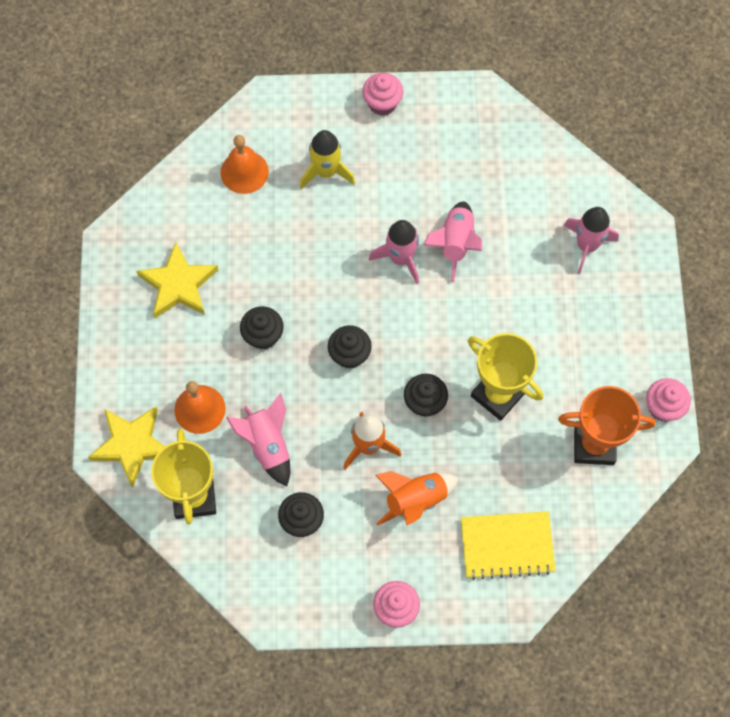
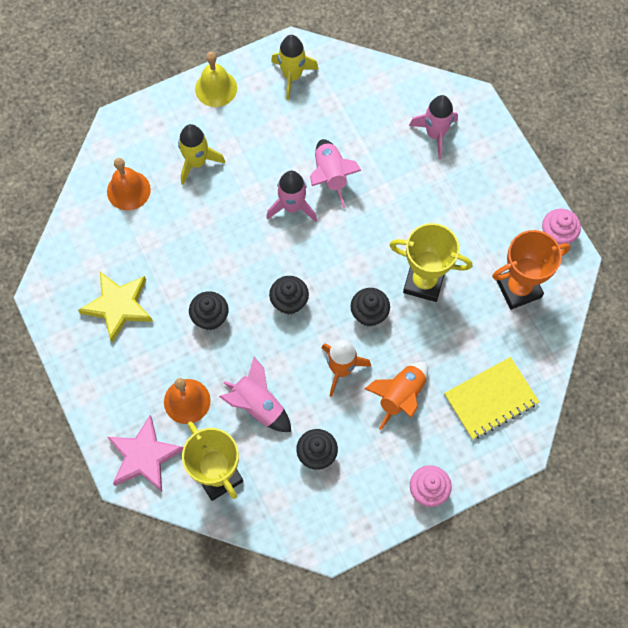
camera: 25 degrees left, 0 degrees up
yellow star [88,406,165,488] -> pink star [108,415,183,492]
pink cupcake [362,73,403,116] -> yellow bell [195,52,237,107]
none -> yellow rocket [271,35,319,100]

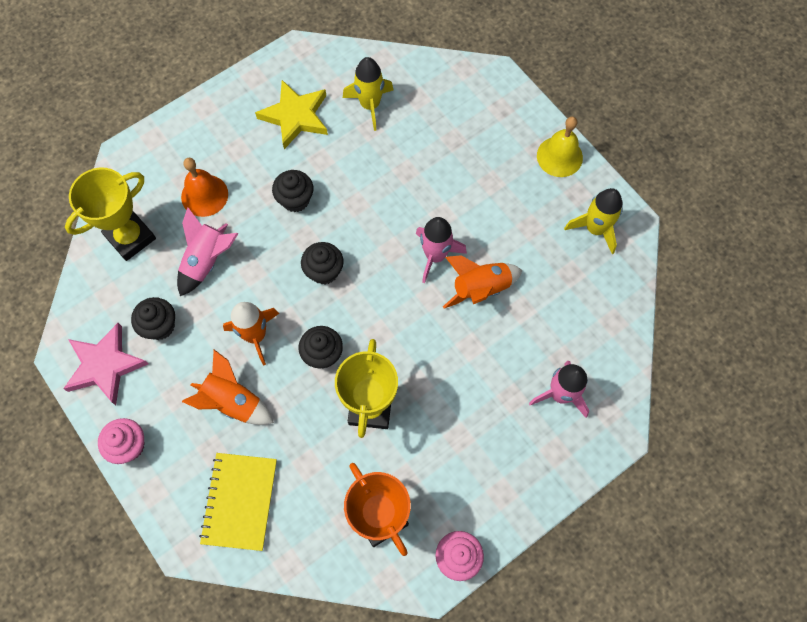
camera: 80 degrees right, 0 degrees up
orange bell [107,158,151,210] -> none
pink star [108,415,183,492] -> pink star moved to [63,323,148,405]
yellow rocket [178,124,225,185] -> yellow rocket moved to [343,57,393,131]
pink rocket [310,139,362,208] -> orange rocket [443,255,523,309]
yellow notebook [444,357,539,440] -> yellow notebook turned 45 degrees clockwise [199,453,277,551]

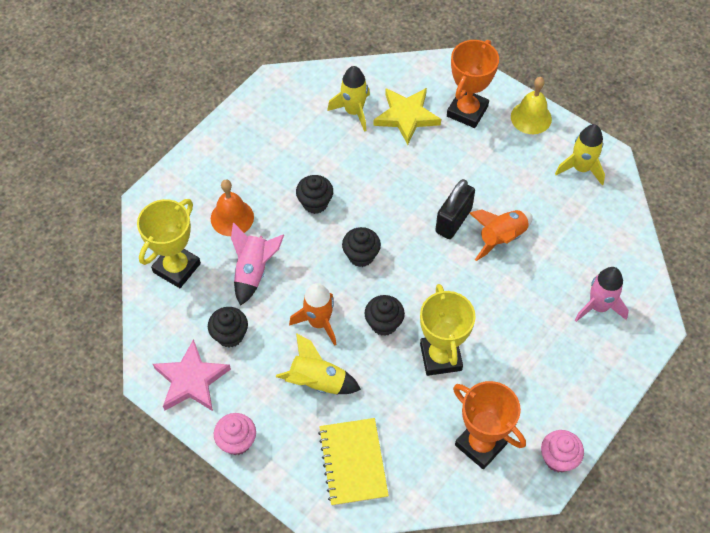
camera: 15 degrees left, 10 degrees down
orange rocket [182,349,274,425] -> yellow rocket [276,333,361,394]
yellow star [255,80,328,149] -> yellow star moved to [374,88,441,145]
pink rocket [416,217,467,283] -> black padlock [435,179,475,239]
none -> orange trophy [447,40,499,128]

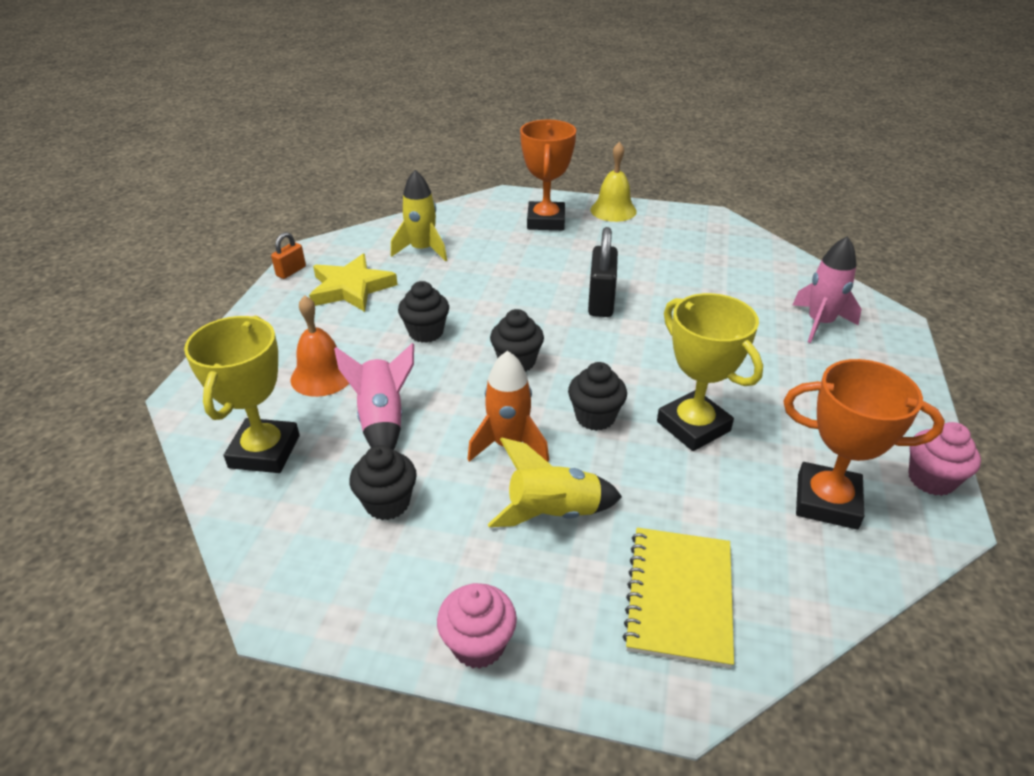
camera: 25 degrees left, 20 degrees down
pink star [153,339,231,411] -> none
yellow notebook [318,418,389,506] -> yellow notebook turned 45 degrees clockwise [623,528,734,669]
yellow star [374,88,441,145] -> yellow star moved to [309,254,398,312]
orange rocket [469,209,533,261] -> none
yellow rocket [555,124,605,185] -> none
none -> orange padlock [271,232,306,279]

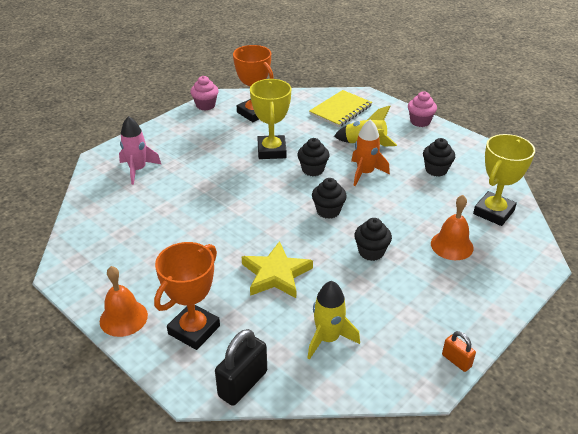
camera: 150 degrees left, 0 degrees up
orange padlock [271,232,306,279] -> orange padlock turned 75 degrees clockwise [442,331,476,372]
yellow star [309,254,398,312] -> yellow star moved to [242,241,313,298]
pink rocket [334,343,414,450] -> none
black padlock [588,227,618,317] -> black padlock moved to [215,329,267,406]
yellow bell [591,142,637,222] -> orange bell [100,266,148,337]

